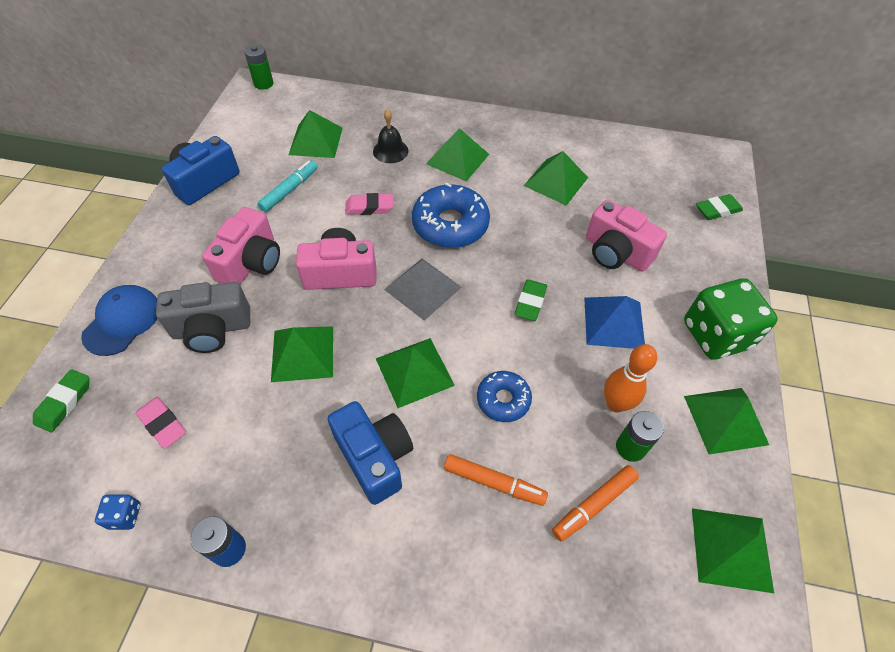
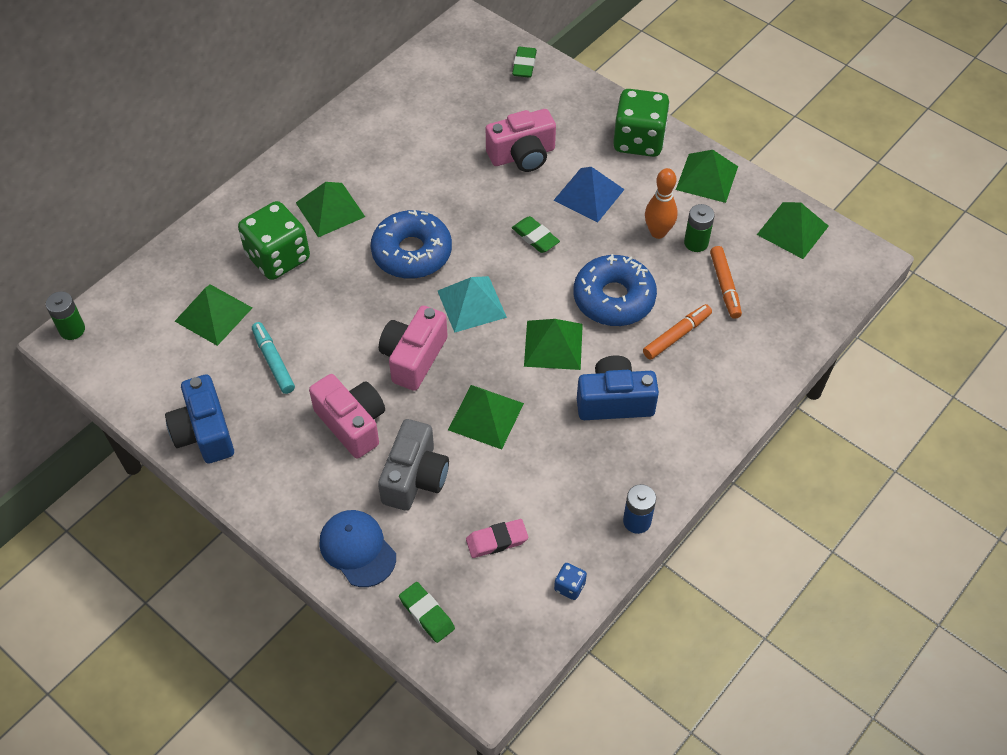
camera: 60 degrees left, 0 degrees up
pink eraser [345,193,393,215] -> none
black bell [373,109,408,163] -> green dice [238,201,310,280]
grey pyramid [384,259,462,321] -> turquoise pyramid [438,276,507,333]
blue donut [477,371,532,422] -> blue donut [574,254,657,326], size x1.73
green pyramid [524,151,588,206] -> none

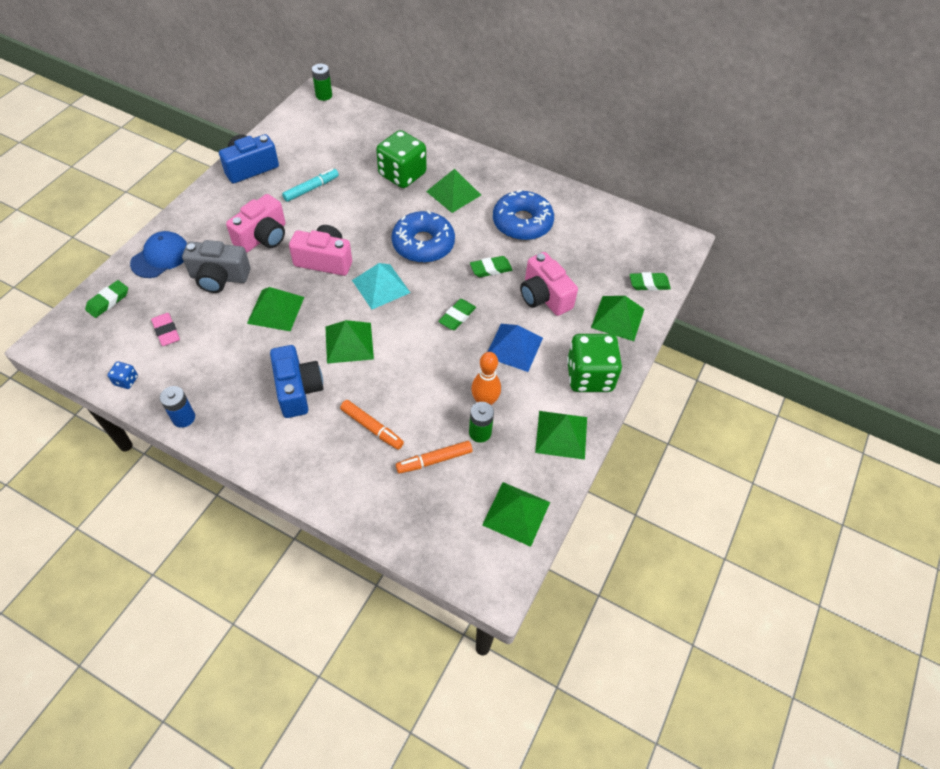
camera: 75 degrees right, 0 degrees up
green pyramid [175,284,252,346] -> green pyramid moved to [591,296,644,341]
blue donut [574,254,657,326] -> blue donut moved to [493,190,554,240]
none -> green eraser [470,256,512,277]

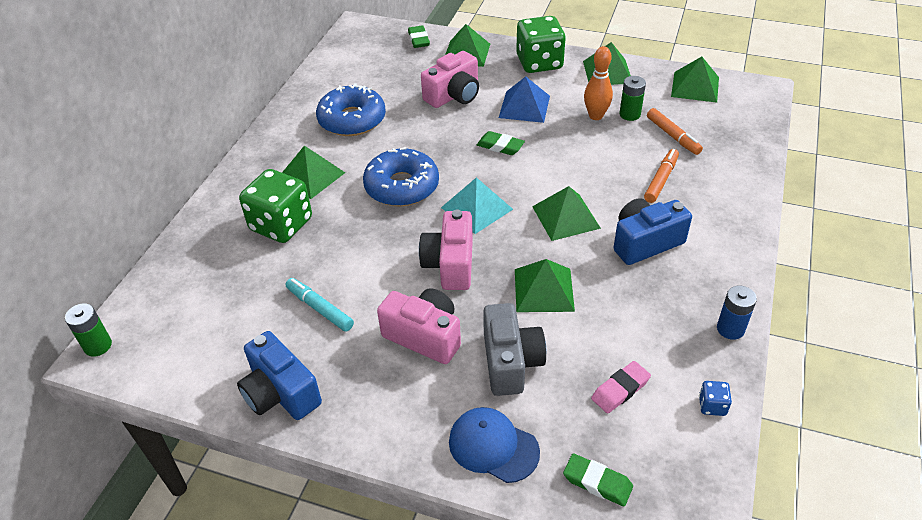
camera: 95 degrees left, 10 degrees down
green eraser [470,256,512,277] -> none

